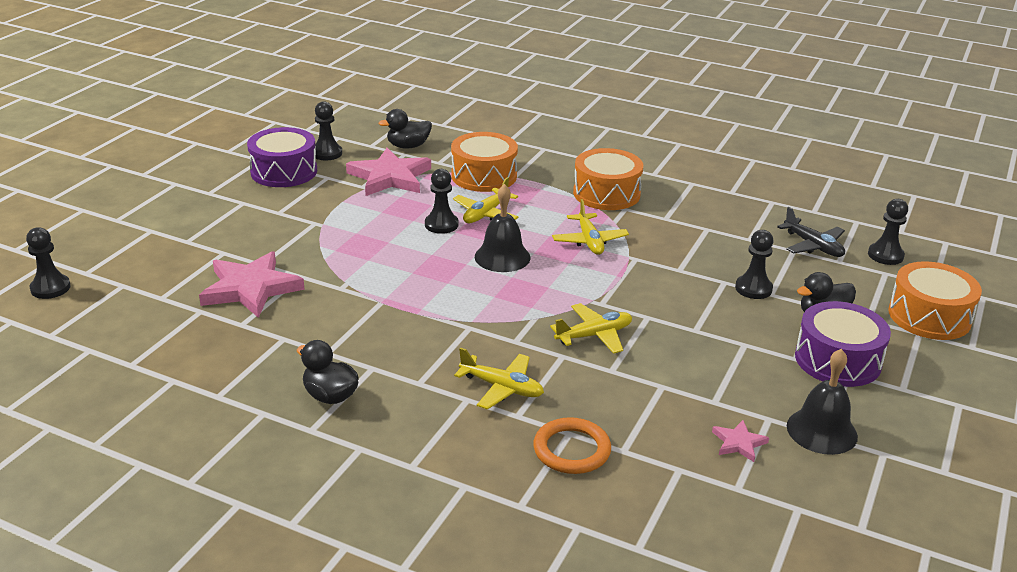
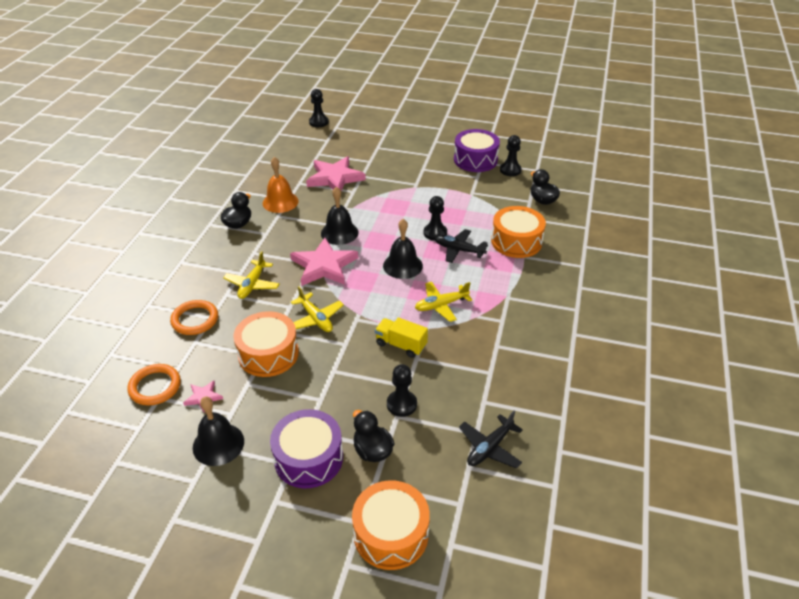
camera: 80 degrees right, 10 degrees up
pink star [346,148,431,196] -> pink star moved to [290,238,358,286]
yellow plane [453,177,519,223] -> black plane [435,229,488,263]
orange drum [573,148,643,210] -> orange drum moved to [233,311,299,377]
black pawn [868,199,908,265] -> none
none -> orange ring [127,364,181,406]
none -> orange bell [263,157,299,213]
none -> black bell [321,187,359,245]
none -> yellow truck [375,317,428,358]

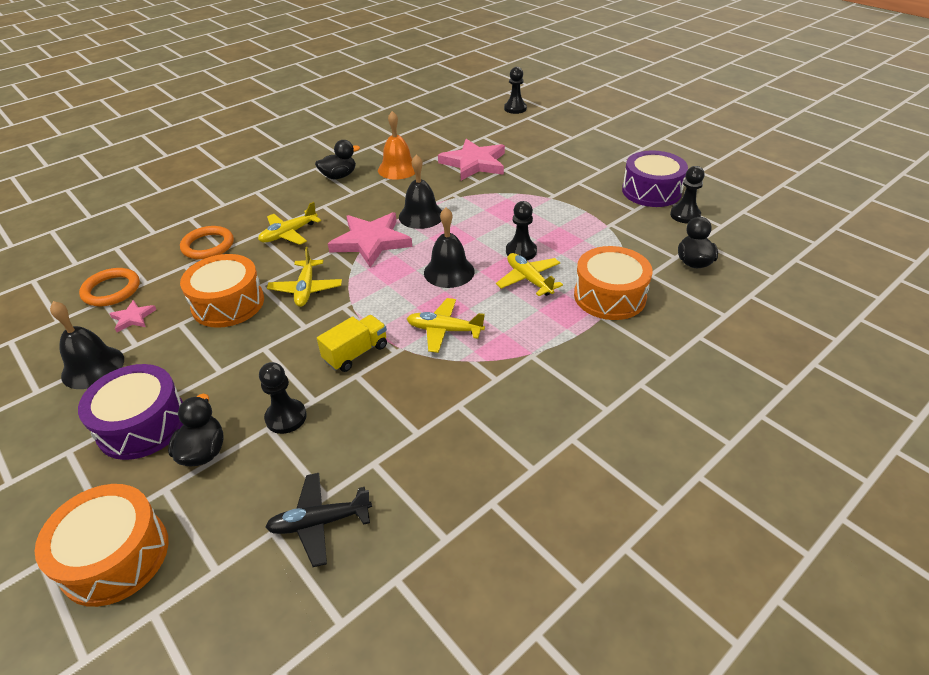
camera: 35 degrees right, 0 degrees up
yellow truck [375,317,428,358] -> yellow truck turned 75 degrees clockwise [317,315,387,372]
black plane [435,229,488,263] -> yellow plane [496,253,563,296]

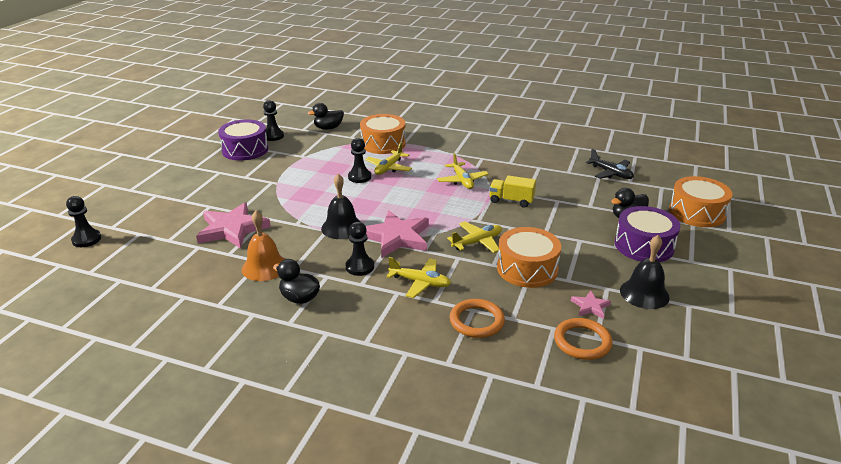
camera: 120 degrees left, 10 degrees down
black pawn [259,362,307,434] -> black pawn moved to [345,222,374,276]
black bell [424,207,475,288] -> none

